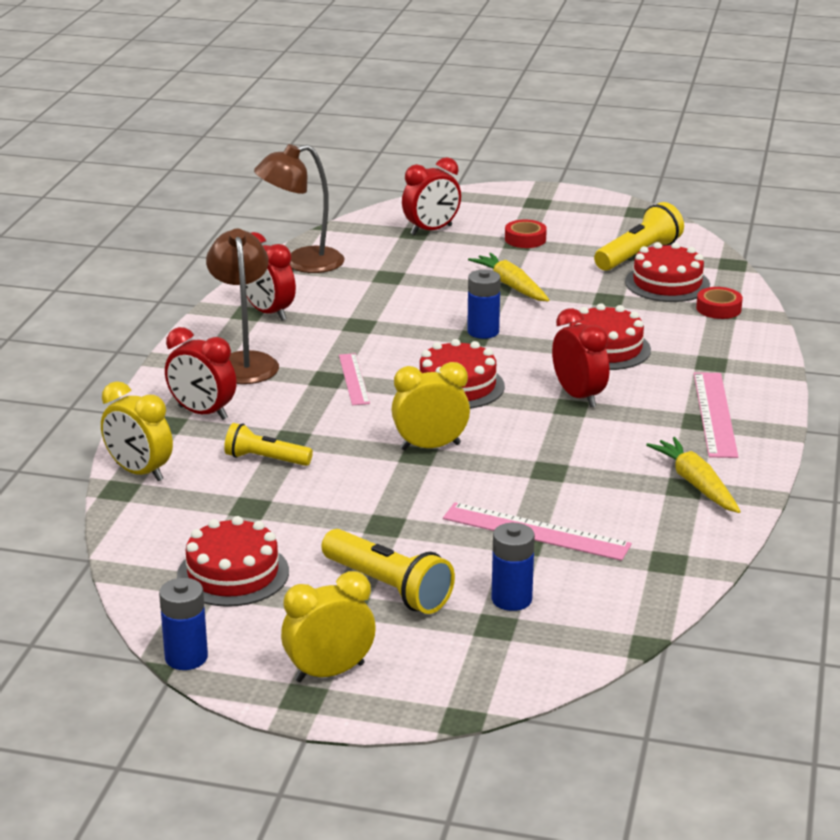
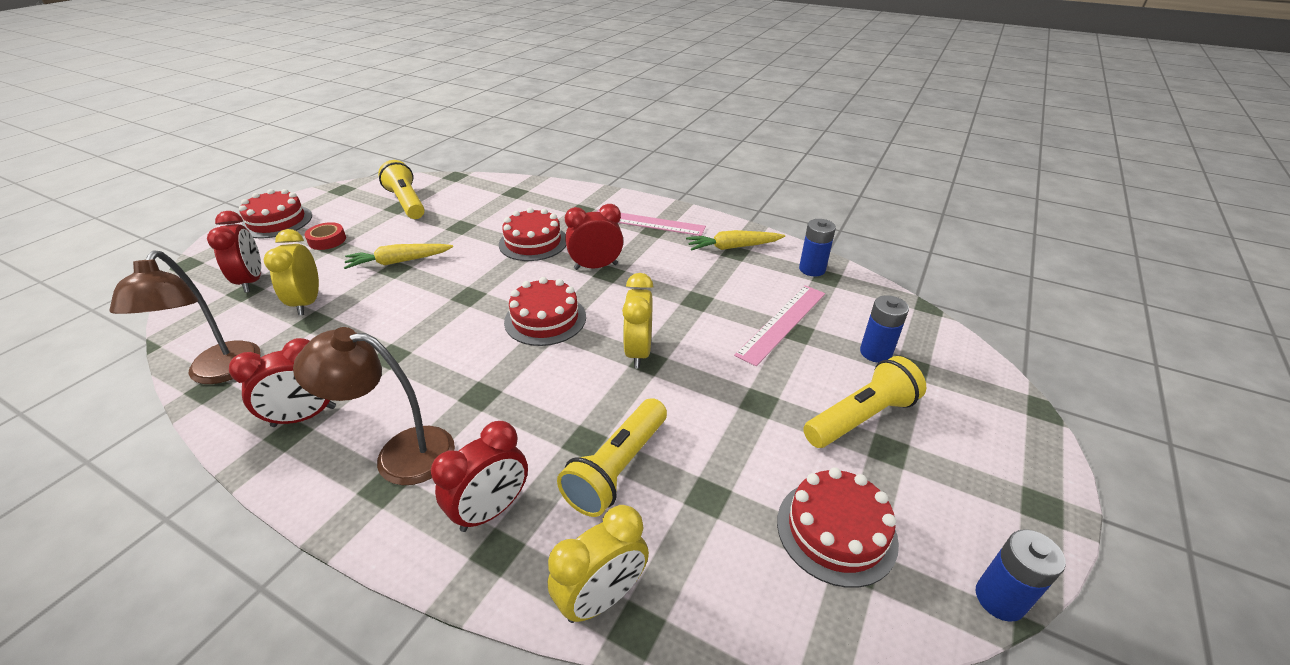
camera: 75 degrees left, 10 degrees up
yellow flashlight [224,423,313,466] -> yellow flashlight [557,398,667,517], size x1.54
yellow clock [281,571,376,682] -> yellow clock moved to [264,229,319,315]
pink ruler [339,353,370,405] -> none
blue battery [467,270,501,339] -> blue battery moved to [799,219,836,276]
red cake [625,242,710,302] -> red cake moved to [239,189,312,238]
red tape [696,287,743,319] -> none

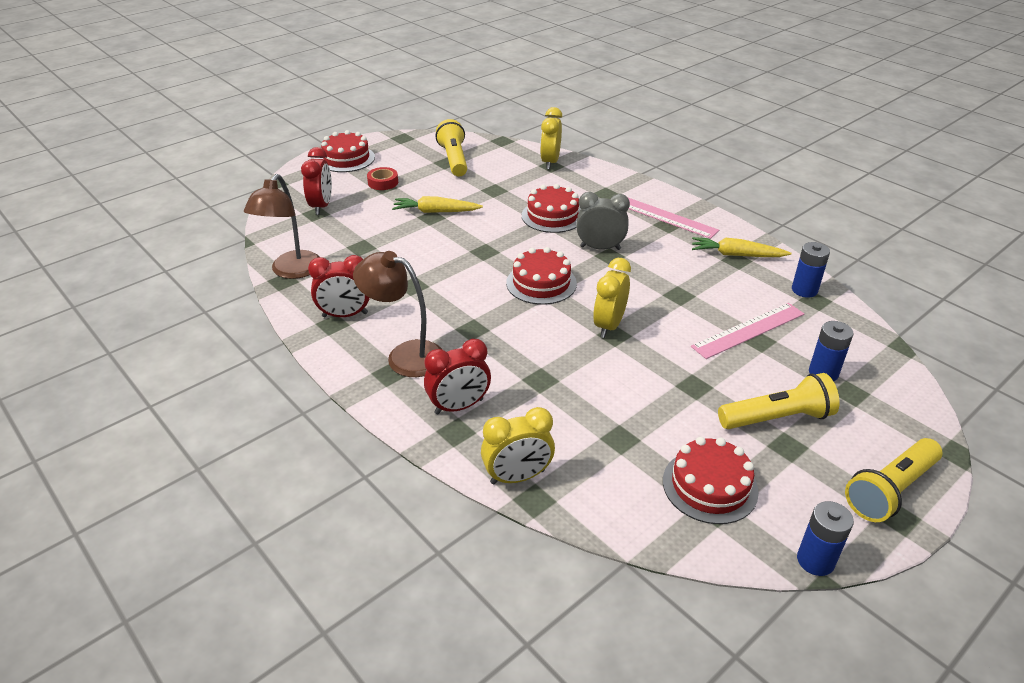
camera: 20 degrees right, 0 degrees up
yellow clock [264,229,319,315] -> yellow clock moved to [540,107,562,169]
yellow flashlight [557,398,667,517] -> yellow flashlight moved to [845,438,942,522]
red clock [565,204,624,270] -> grey clock [576,192,630,250]

